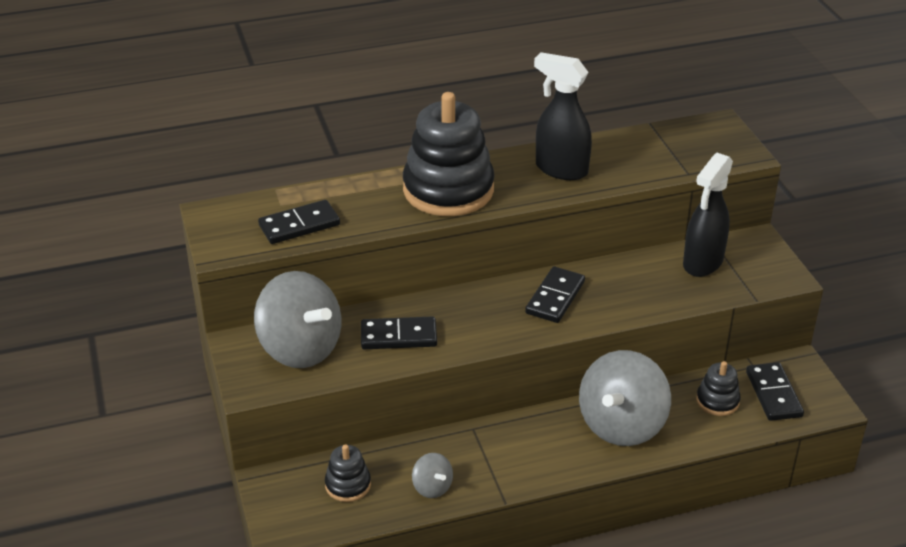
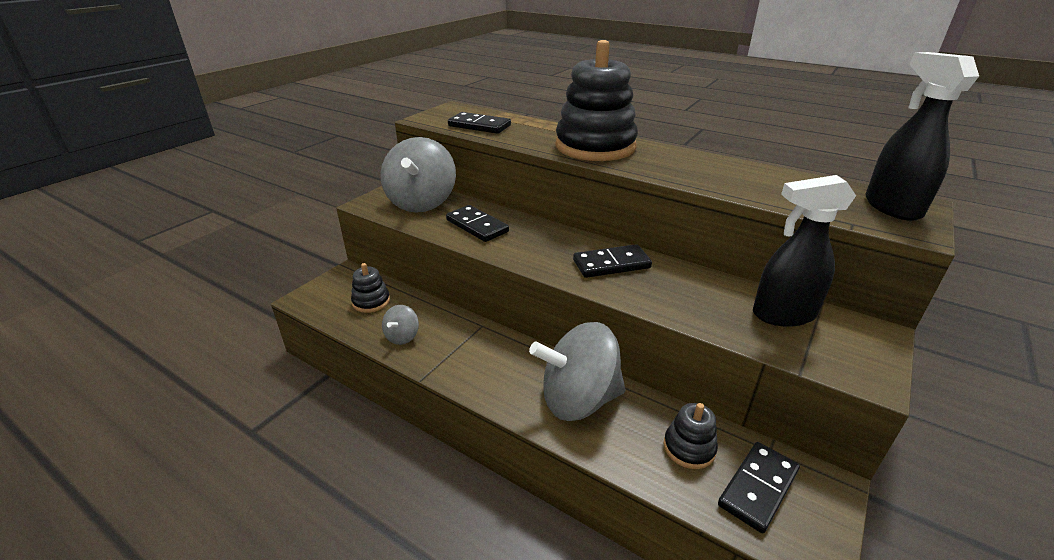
camera: 50 degrees right, 5 degrees down
black spray bottle [534,52,592,180] -> black spray bottle moved to [865,52,979,221]

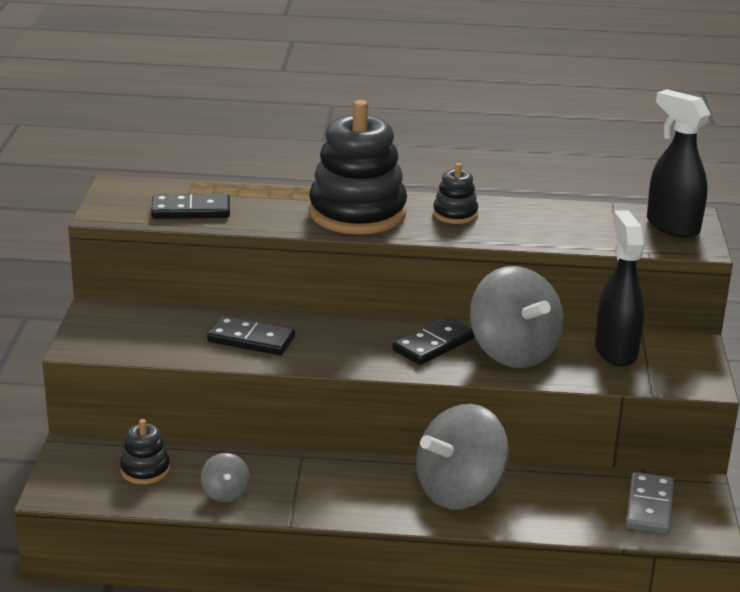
camera: 30 degrees left, 5 degrees down
grey spinning top [380,137,456,213] -> grey spinning top moved to [470,266,564,368]
black stacking toy [664,403,718,469] -> black stacking toy moved to [433,163,478,224]
black domino [718,442,800,533] -> grey domino [626,472,674,535]
black spray bottle [753,175,856,327] -> black spray bottle turned 120 degrees clockwise [595,210,645,367]

